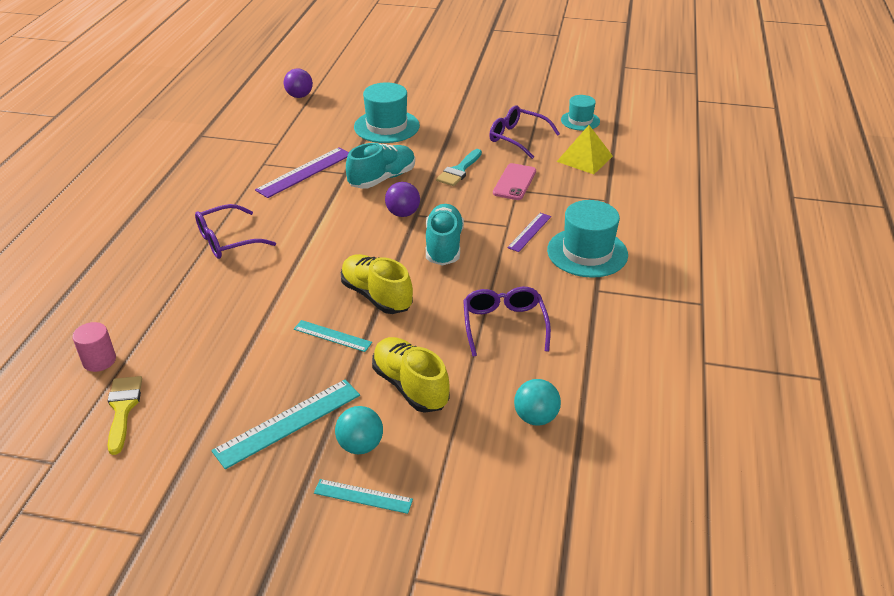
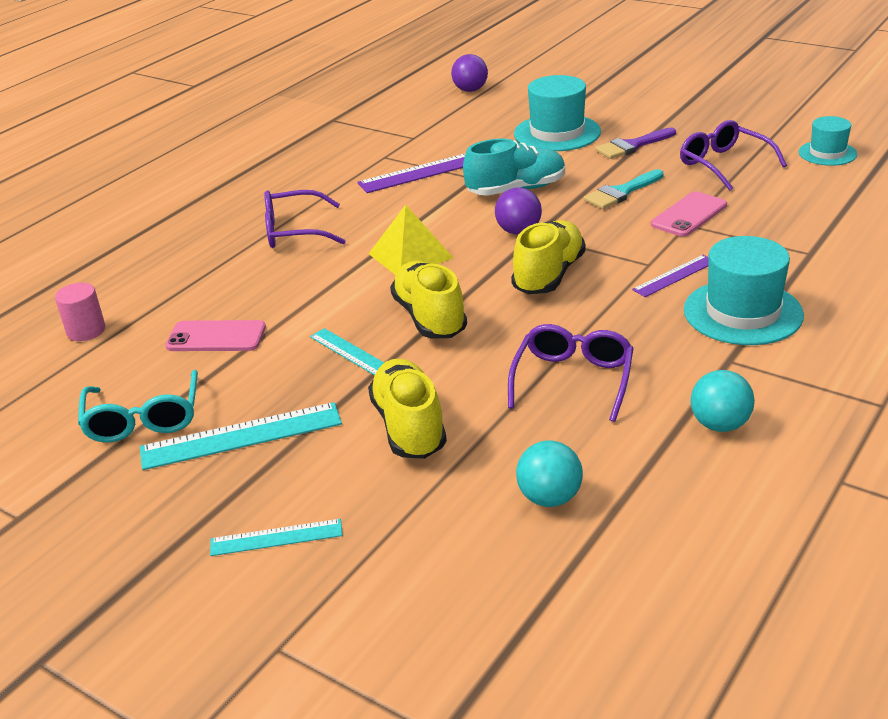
camera: 25 degrees right, 5 degrees down
yellow brush [108,376,142,455] -> none
turquoise ruler [314,479,413,514] -> turquoise ruler turned 45 degrees counterclockwise [210,519,343,556]
turquoise ball [335,406,383,454] -> turquoise ball moved to [691,370,755,432]
turquoise shoe [426,204,464,266] -> yellow shoe [511,220,586,294]
yellow pyramid [557,125,613,174] -> yellow pyramid moved to [369,205,453,275]
none -> turquoise glasses [78,370,198,443]
none -> pink phone [165,320,266,351]
none -> purple brush [595,127,676,159]

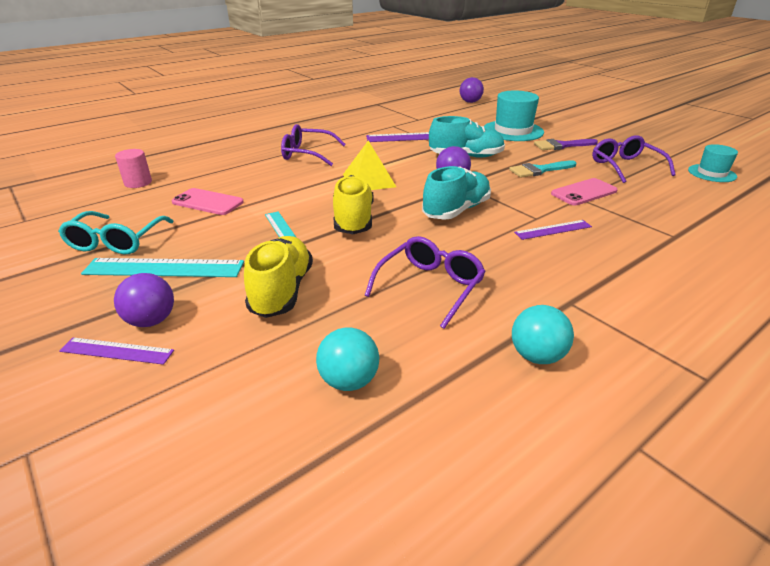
camera: 15 degrees right, 0 degrees up
turquoise ruler [210,519,343,556] -> purple ruler [59,337,174,365]
yellow shoe [511,220,586,294] -> turquoise shoe [422,166,491,220]
turquoise hat [684,236,804,345] -> none
none -> purple ball [114,273,174,327]

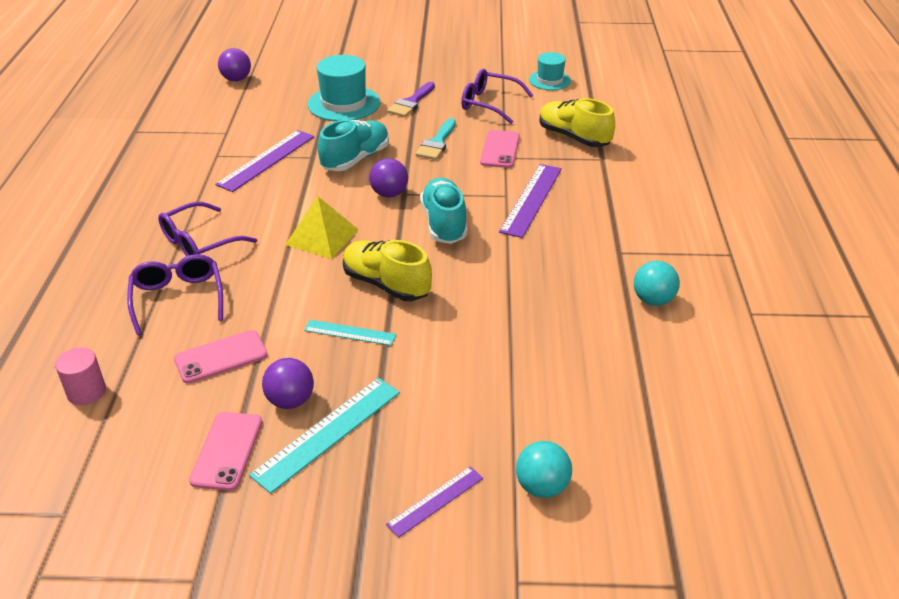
camera: 50 degrees left, 5 degrees up
turquoise glasses [58,211,174,254] -> pink phone [189,412,262,491]
purple ball [114,273,174,327] -> purple ball moved to [262,358,314,409]
yellow shoe [244,236,313,318] -> yellow shoe moved to [539,98,615,147]
turquoise ball [316,328,379,391] -> turquoise ball moved to [516,441,572,498]
purple glasses [364,236,486,329] -> purple glasses moved to [127,254,223,335]
purple ruler [514,220,592,240] -> purple ruler [499,164,562,238], size x1.70

